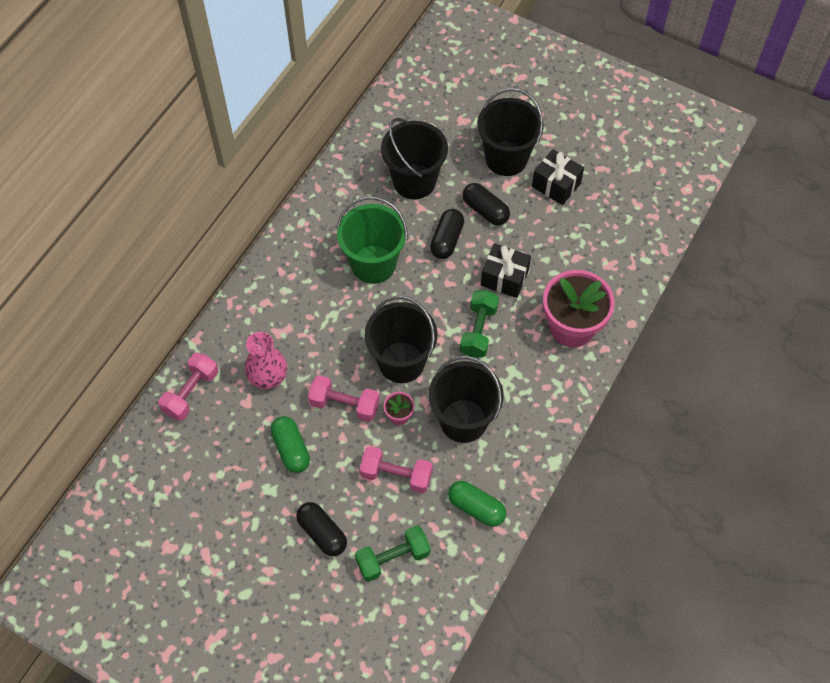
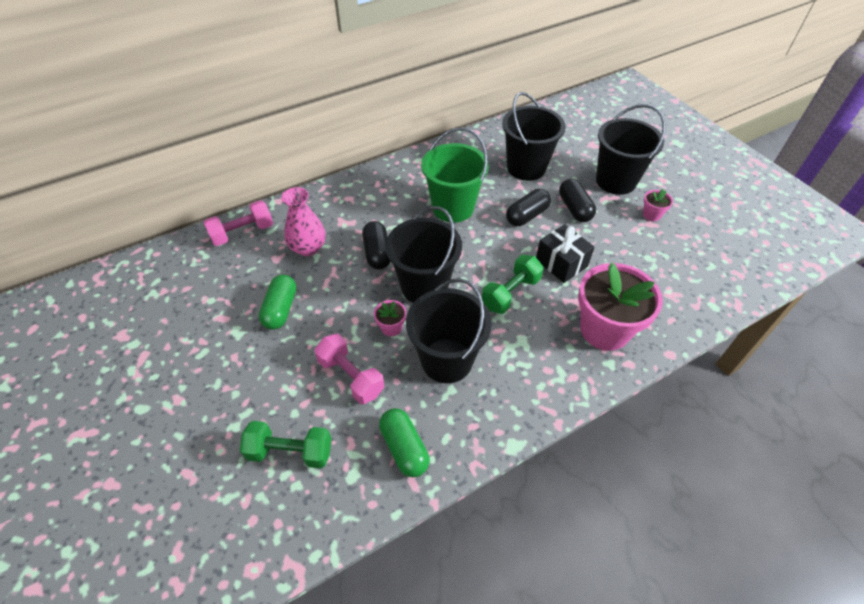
camera: 30 degrees right, 10 degrees down
black capsule [296,502,347,556] -> black capsule moved to [362,221,391,269]
pink dumbbell [308,375,380,422] -> none
black gift [532,149,584,205] -> pink flower pot [643,189,673,221]

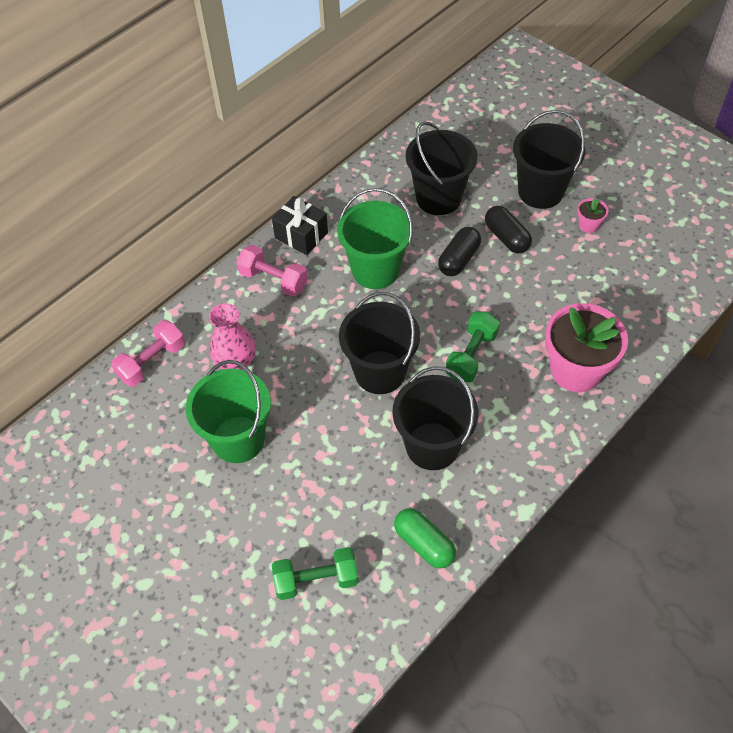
camera: 15 degrees left, 5 degrees up
green capsule [259,275,296,330] -> green bucket [186,360,271,463]
pink dumbbell [314,334,385,404] -> pink dumbbell moved to [236,245,308,297]
black capsule [362,221,391,269] -> none
pink flower pot [374,300,406,336] -> none
black gift [536,224,595,283] -> black gift moved to [272,196,328,255]

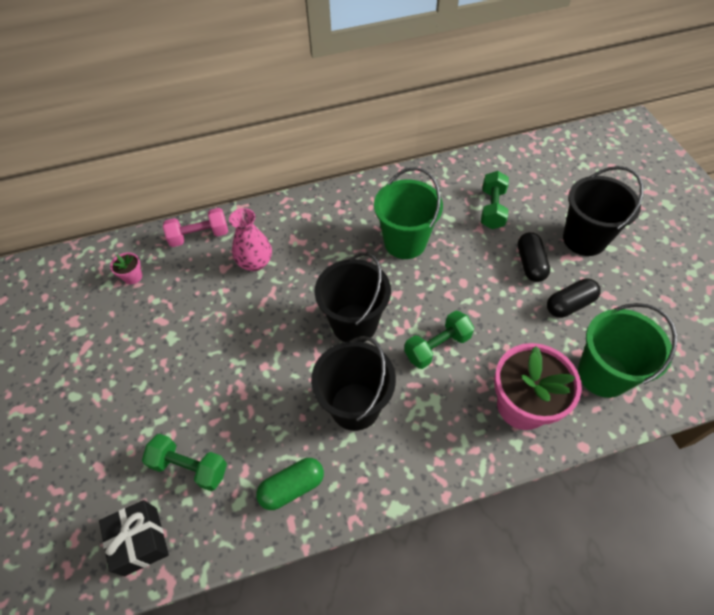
camera: 30 degrees right, 0 degrees up
green bucket [186,360,271,463] -> green bucket moved to [578,303,677,398]
pink dumbbell [236,245,308,297] -> none
black gift [272,196,328,255] -> black gift moved to [99,500,169,576]
green capsule [394,508,456,568] -> green capsule turned 75 degrees clockwise [256,458,324,510]
black bucket [406,121,478,215] -> green dumbbell [481,171,509,229]
black capsule [438,227,481,276] -> black capsule moved to [547,278,601,318]
pink flower pot [577,198,608,233] -> pink flower pot moved to [110,252,142,284]

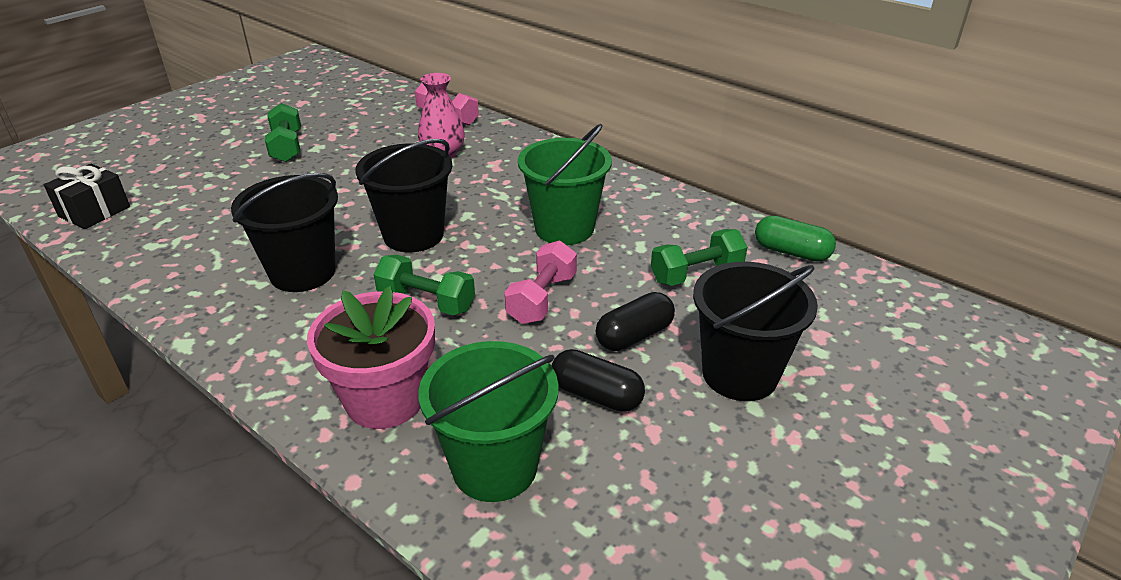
camera: 55 degrees right, 20 degrees down
pink flower pot [110,252,142,284] -> none
green dumbbell [142,434,227,491] -> green dumbbell moved to [265,103,301,162]
green capsule [256,458,324,510] -> green capsule moved to [755,216,836,262]
none -> pink dumbbell [505,241,577,324]

